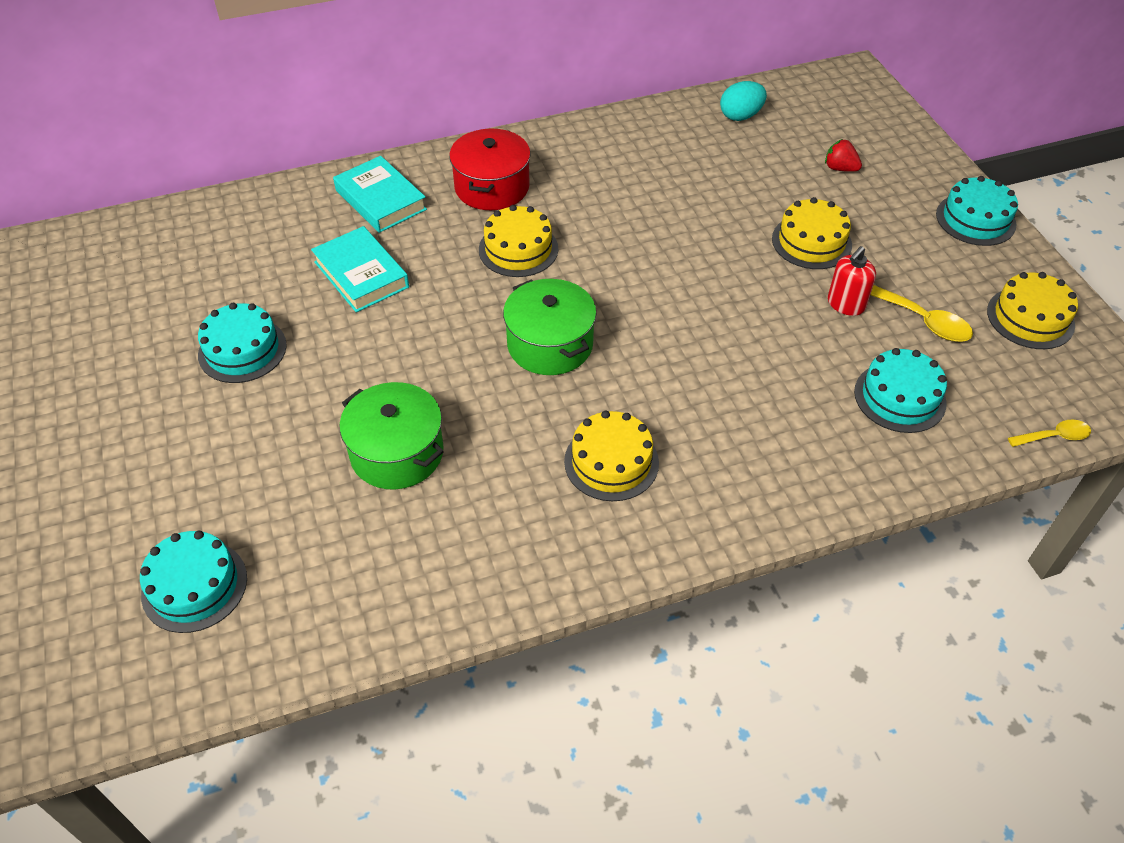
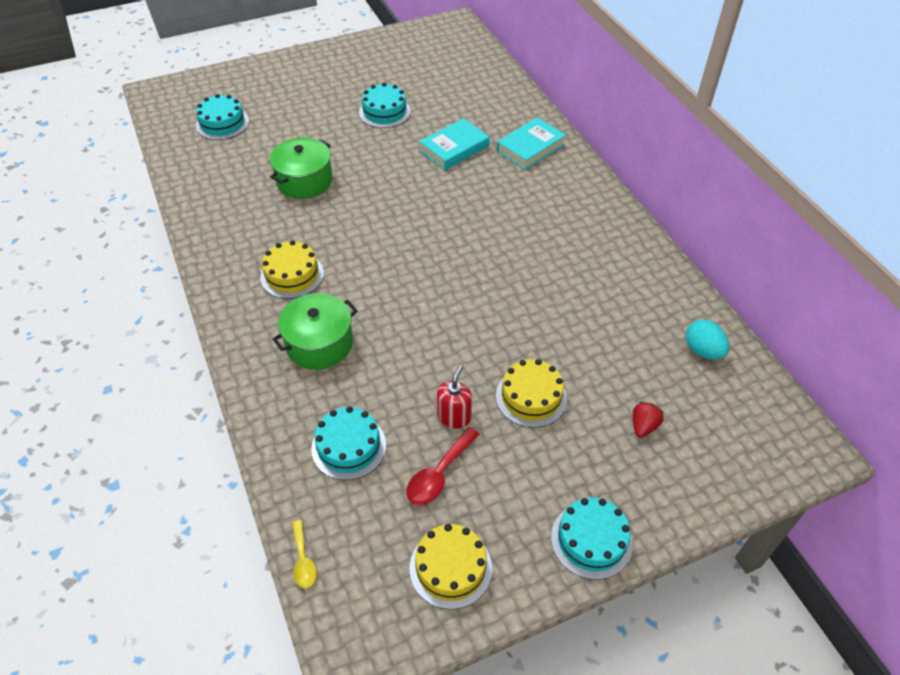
camera: 85 degrees right, 0 degrees up
red pot [449,128,531,210] -> none
yellow cake [479,205,558,277] -> none
green pot [503,279,596,375] -> green pot moved to [273,293,358,370]
red soap dispenser [828,246,876,316] -> red soap dispenser turned 75 degrees clockwise [437,365,472,429]
yellow spoon [870,285,973,342] -> red spoon [406,427,480,505]

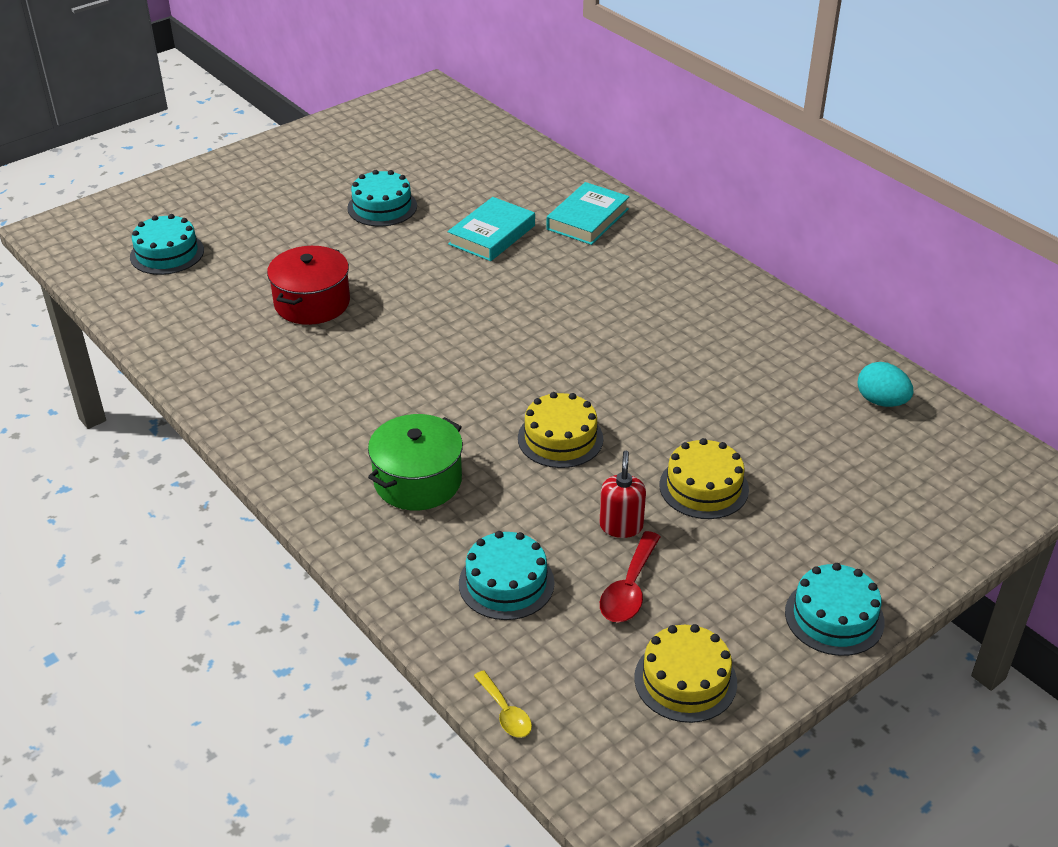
camera: 15 degrees left, 10 degrees down
yellow cake [260,240,324,299] -> yellow cake moved to [518,392,603,468]
green pot [270,137,332,199] -> red pot [267,246,350,325]
red strawberry [633,402,664,438] -> none

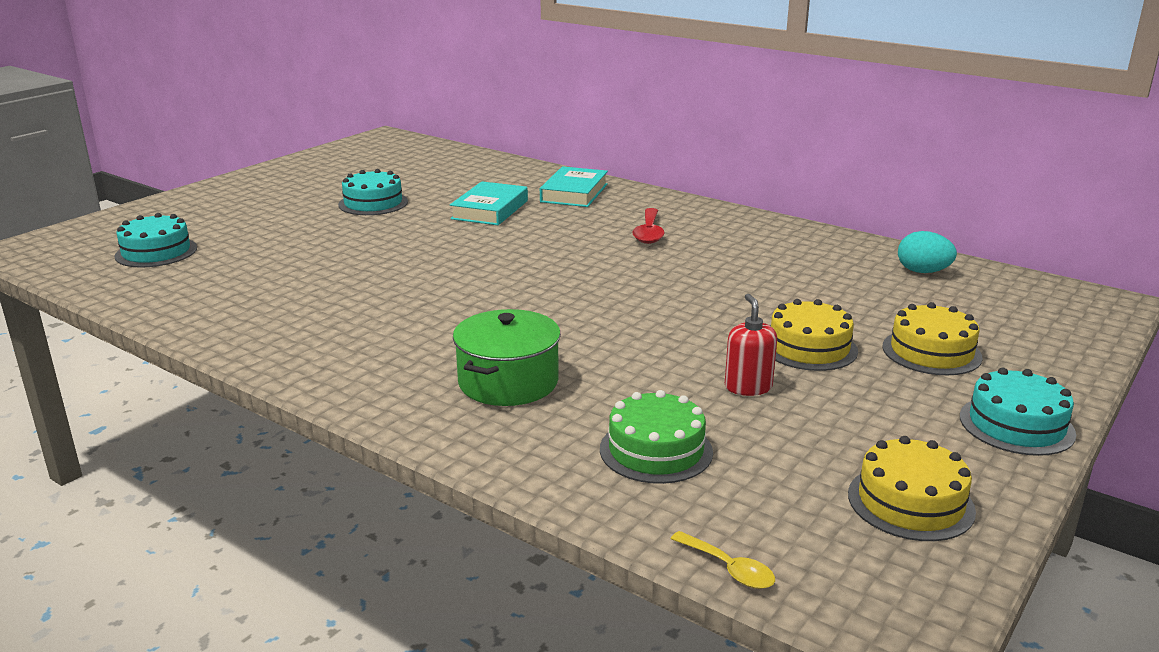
camera: 15 degrees left, 15 degrees down
red pot [267,246,350,325] -> none
turquoise cake [459,531,555,620] -> green cake [600,390,713,484]
yellow cake [518,392,603,468] -> yellow cake moved to [883,302,983,375]
red spoon [600,531,661,622] -> red spoon moved to [632,208,665,244]

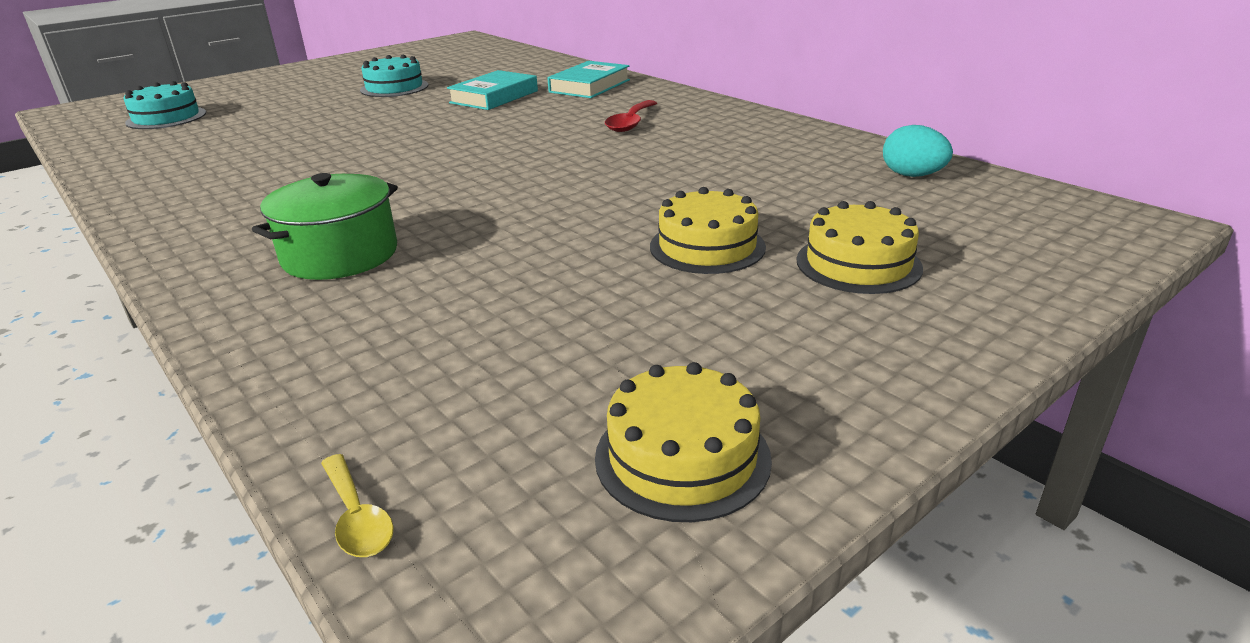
camera: 15 degrees right, 5 degrees up
green cake [600,390,713,484] -> none
red soap dispenser [725,294,777,396] -> none
turquoise cake [960,368,1076,456] -> none

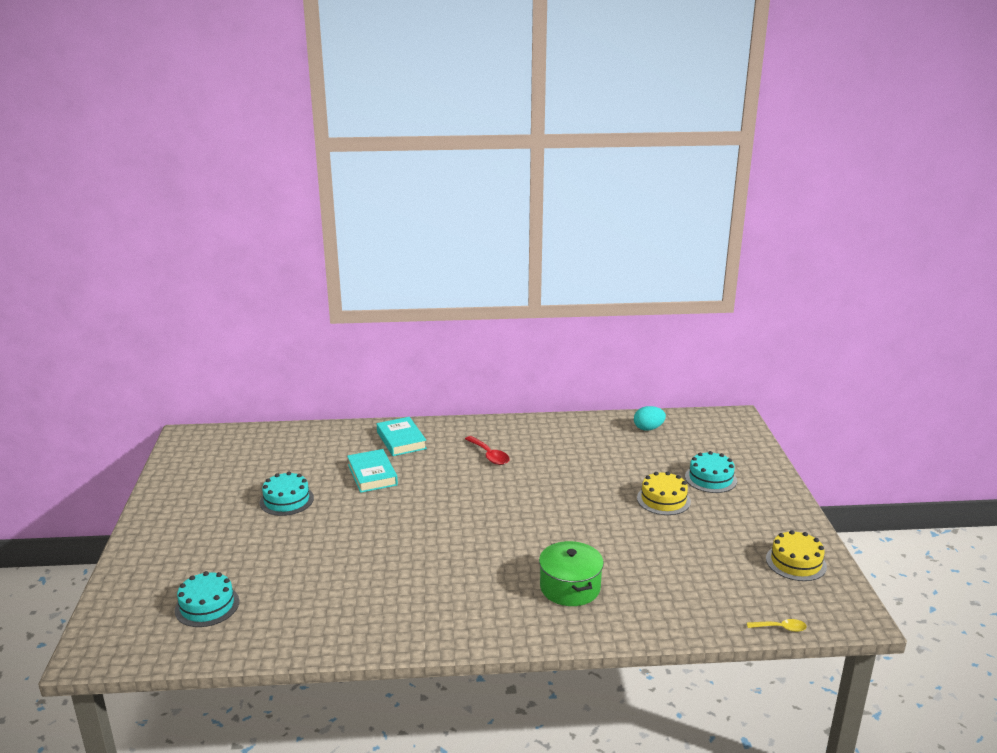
camera: 55 degrees left, 5 degrees down
yellow cake [796,201,923,294] -> turquoise cake [685,451,737,493]

